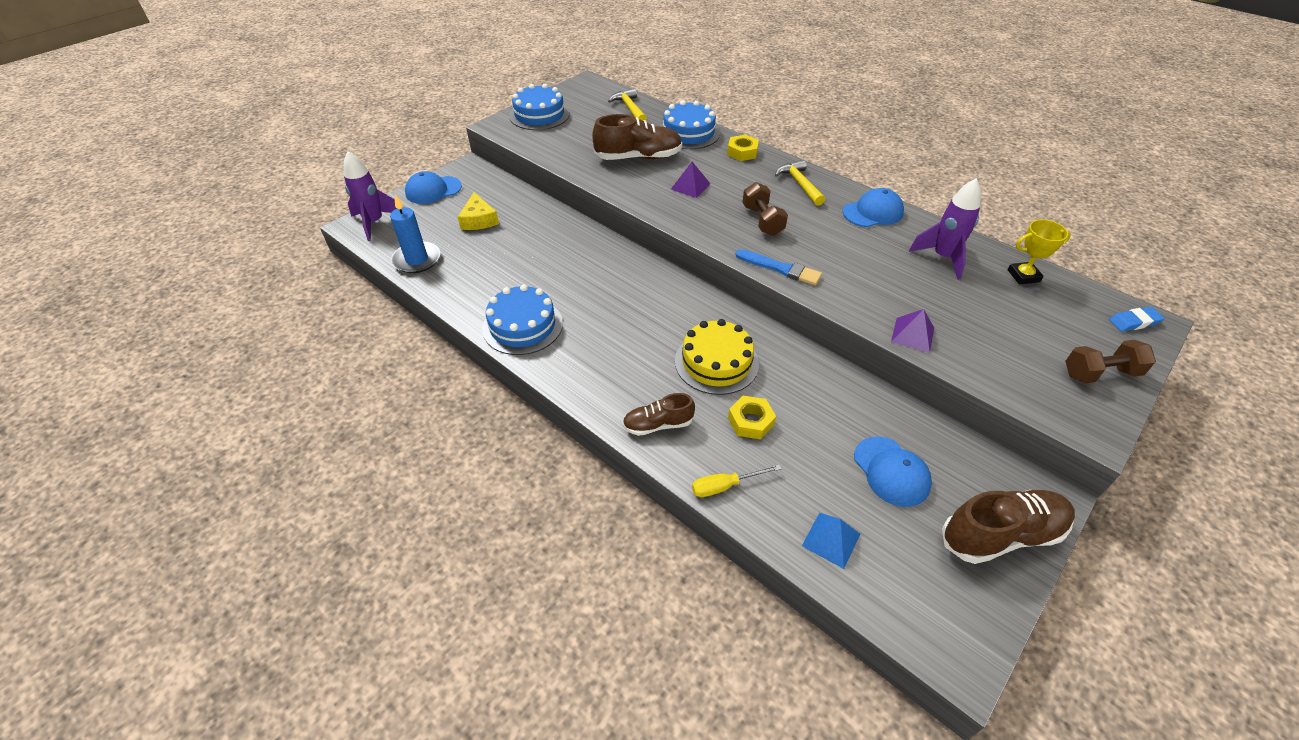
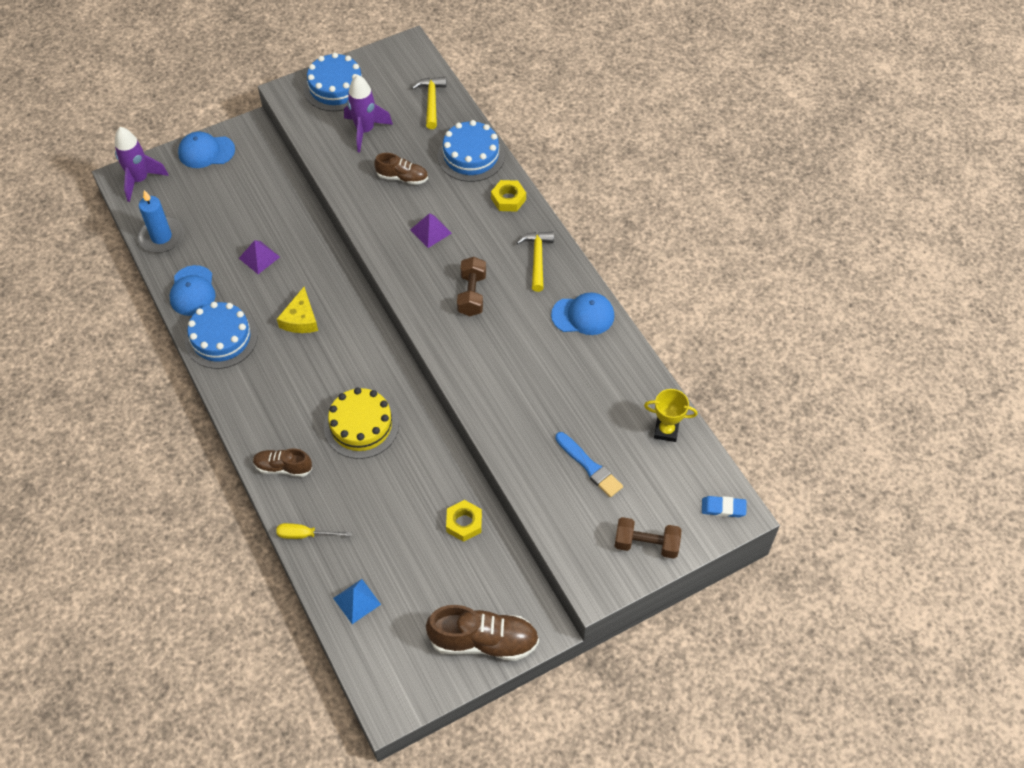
camera: 20 degrees right, 10 degrees up
yellow cheese [458,192,499,230] -> yellow cheese moved to [277,287,318,333]
brown shoe [592,114,682,160] -> brown shoe [375,153,428,185], size x0.59
yellow nut [728,396,776,439] -> yellow nut moved to [446,500,482,542]
blue brush [735,249,822,285] -> blue brush moved to [555,432,623,497]
blue cap [854,437,932,507] -> blue cap moved to [169,265,216,316]
purple pyramid [891,309,934,353] -> purple pyramid moved to [239,240,280,274]
purple rocket [909,178,981,280] -> purple rocket moved to [344,75,393,152]

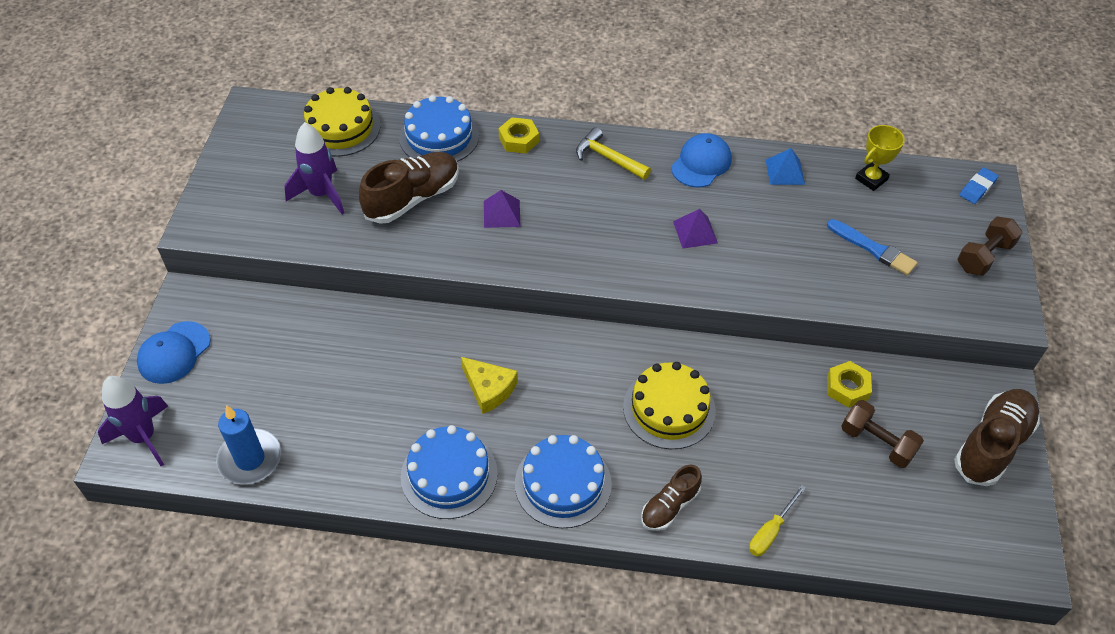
camera: 55 degrees left, 5 degrees down
blue cap [169,265,216,316] -> none
purple pyramid [239,240,280,274] -> purple pyramid moved to [673,209,718,248]
blue cake [303,53,368,111] -> blue cake moved to [515,435,612,528]
blue pyramid [333,579,381,624] -> blue pyramid moved to [766,148,805,185]
brown shoe [375,153,428,185] -> brown shoe [359,152,459,224], size x1.70
yellow hammer [412,77,446,129] -> yellow cake [301,87,381,157]
brown dumbbell [457,257,486,316] -> brown dumbbell moved to [841,400,924,468]
blue brush [555,432,623,497] -> blue brush turned 45 degrees clockwise [827,219,918,275]

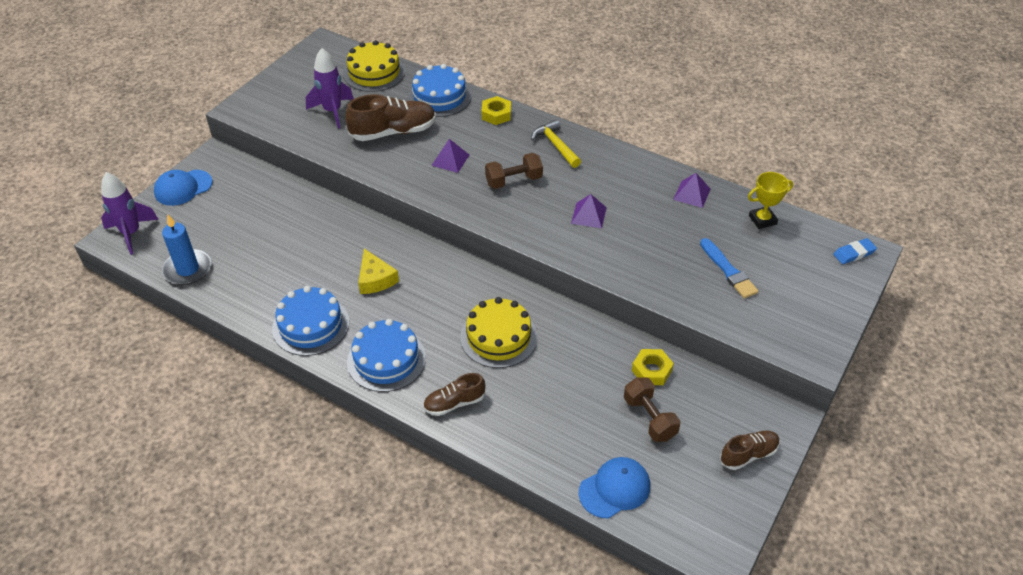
camera: 25 degrees right, 5 degrees down
blue cap [671,133,732,188] -> blue cap moved to [579,457,650,519]
yellow screwdriver [749,485,806,556] -> none
blue pyramid [766,148,805,185] -> purple pyramid [673,173,711,208]
brown shoe [954,389,1040,486] -> brown shoe [720,431,780,470], size x0.59
brown dumbbell [957,217,1023,276] -> brown dumbbell moved to [485,153,543,189]

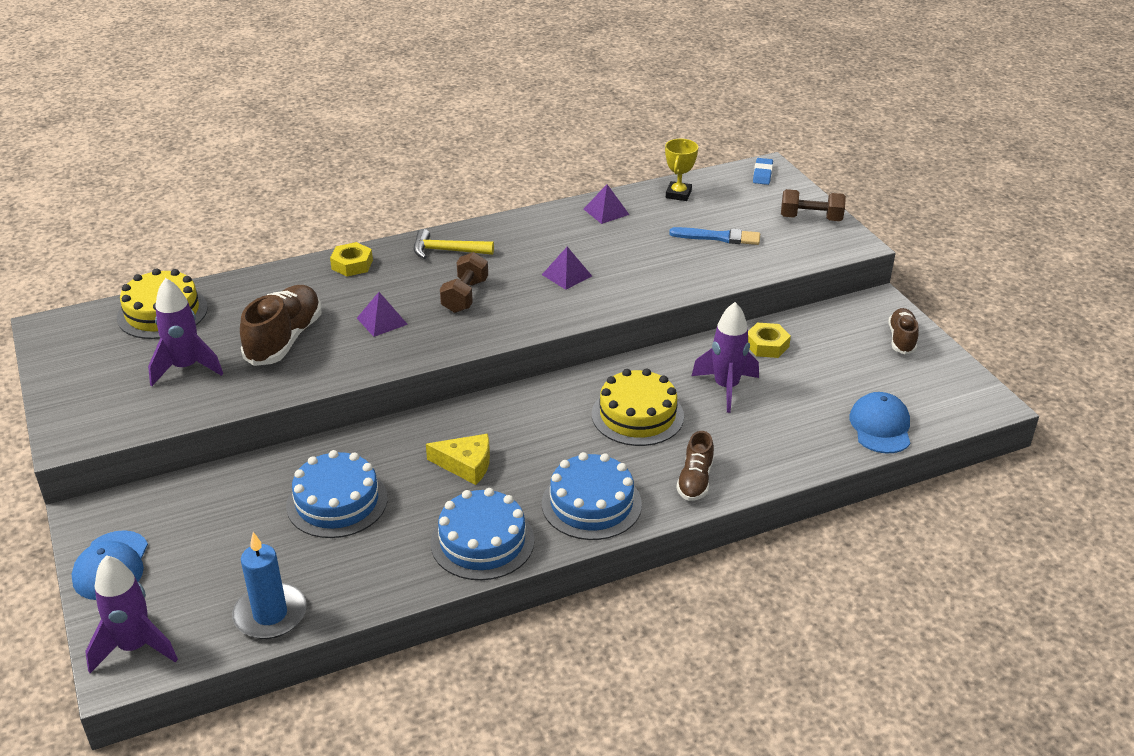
camera: 55 degrees left, 10 degrees down
blue cake [408,64,472,117] -> blue cake moved to [286,450,388,538]
brown dumbbell [624,377,681,442] -> brown dumbbell moved to [781,189,846,221]
none -> purple rocket [692,302,759,413]

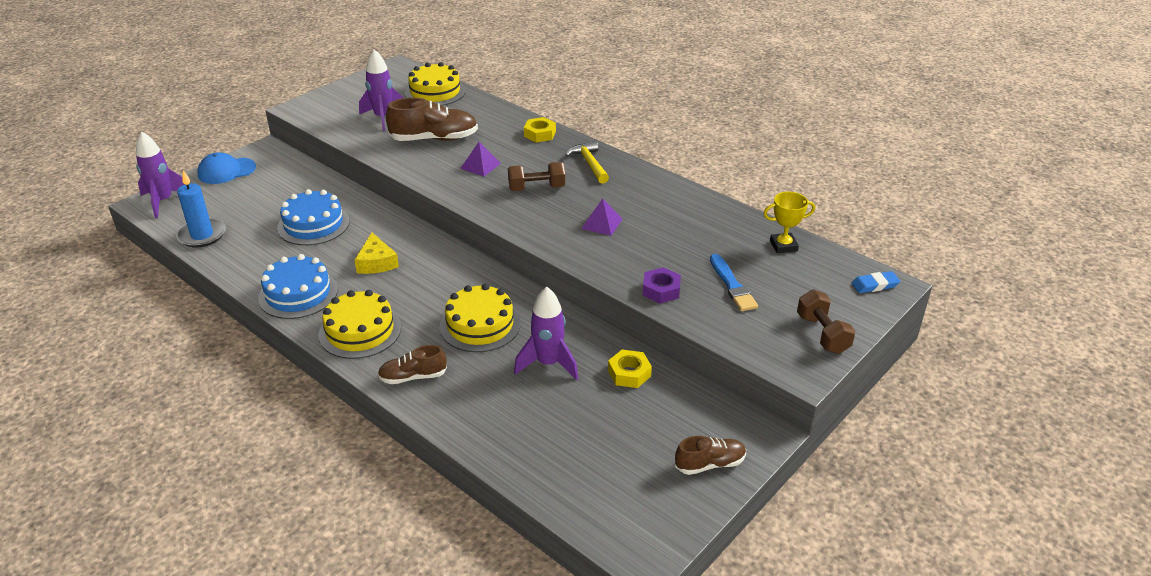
camera: 65 degrees right, 0 degrees up
blue cake [542,452,642,540] -> yellow cake [318,290,401,359]
purple pyramid [584,184,629,224] -> none
blue cap [849,392,910,454] -> none
none -> purple nut [643,267,681,303]

